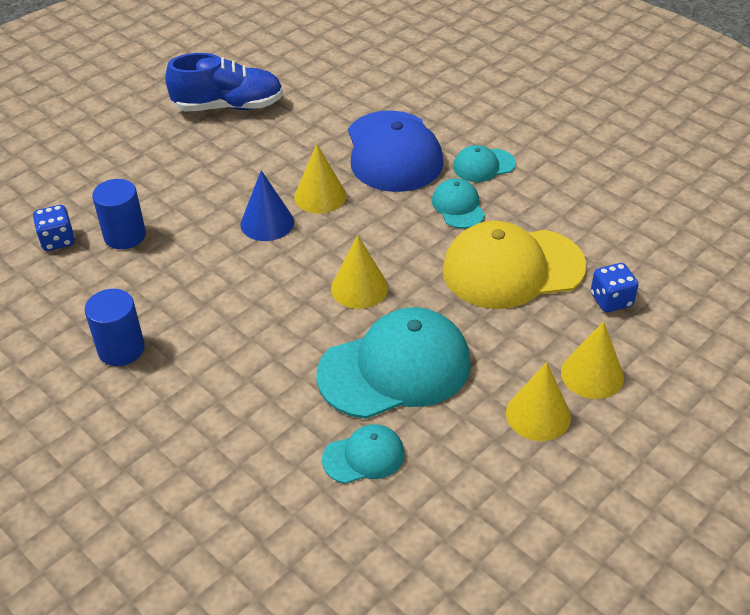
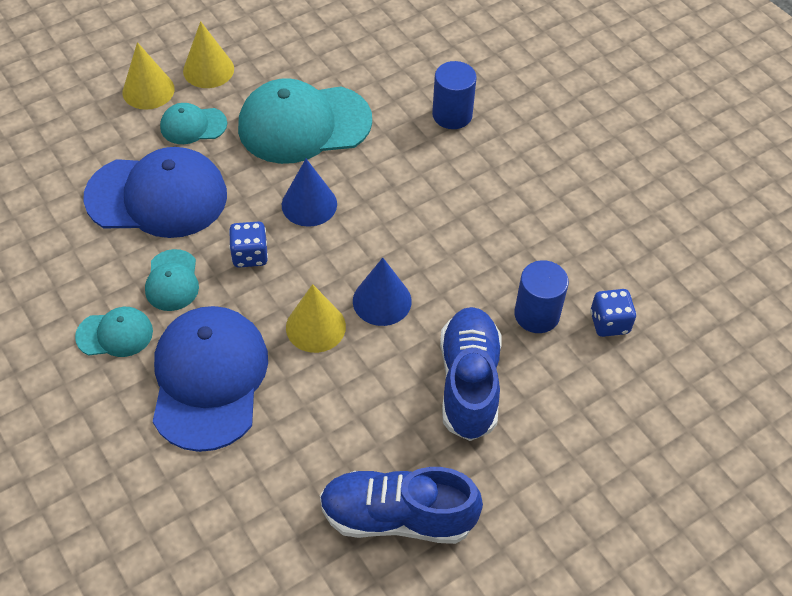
camera: 170 degrees left, 10 degrees up
blue cylinder [85,289,145,366] -> blue cylinder moved to [432,61,477,129]
turquoise cap [322,424,405,484] -> turquoise cap moved to [160,103,227,144]
yellow cone [331,235,388,309] -> blue cone [282,159,337,227]
yellow cap [442,221,586,309] -> blue cap [83,147,227,238]
blue dice [591,263,639,312] -> blue dice moved to [229,222,268,268]
none -> blue shoe [440,307,501,441]

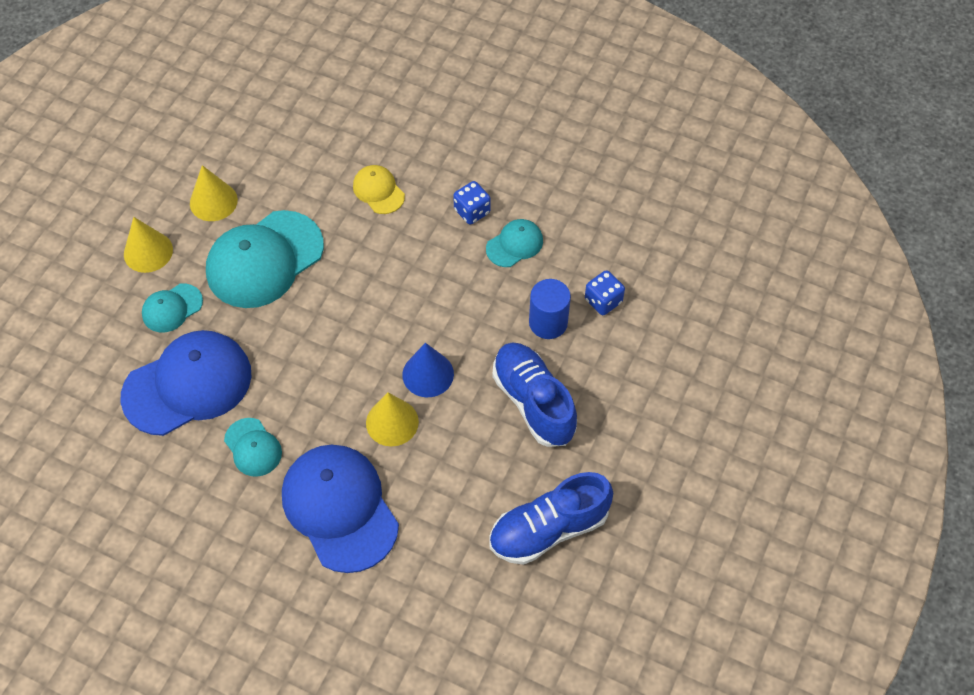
camera: 30 degrees left, 5 degrees up
turquoise cap [75,307,153,357] -> turquoise cap moved to [486,219,543,267]
yellow cone [123,42,175,110] -> yellow cone moved to [190,165,238,221]
blue dice [229,222,268,268] -> blue dice moved to [453,181,491,224]
blue cone [282,159,337,227] -> none
blue cylinder [432,61,477,129] -> yellow cap [353,165,405,214]

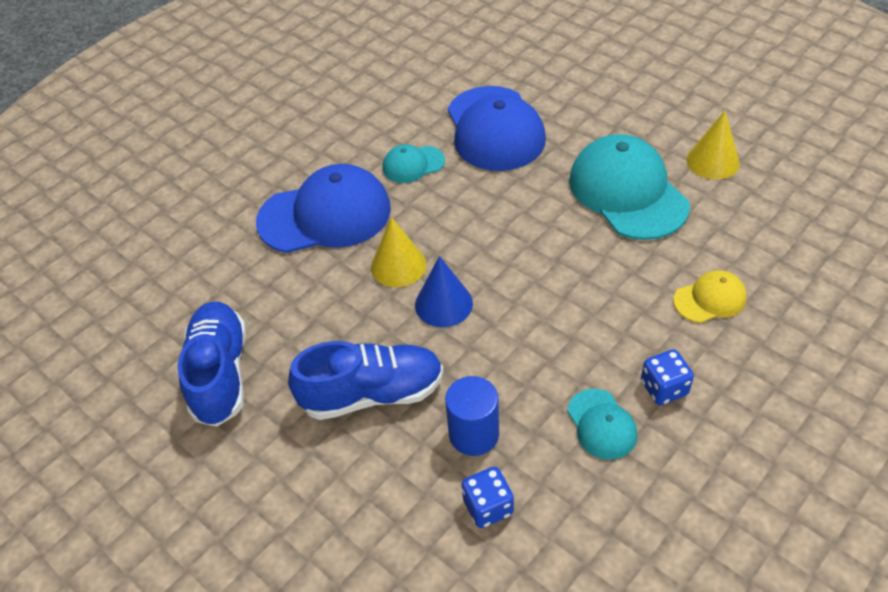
camera: 110 degrees right, 10 degrees down
yellow cone [124,217,173,273] -> none
turquoise cap [142,283,203,332] -> none

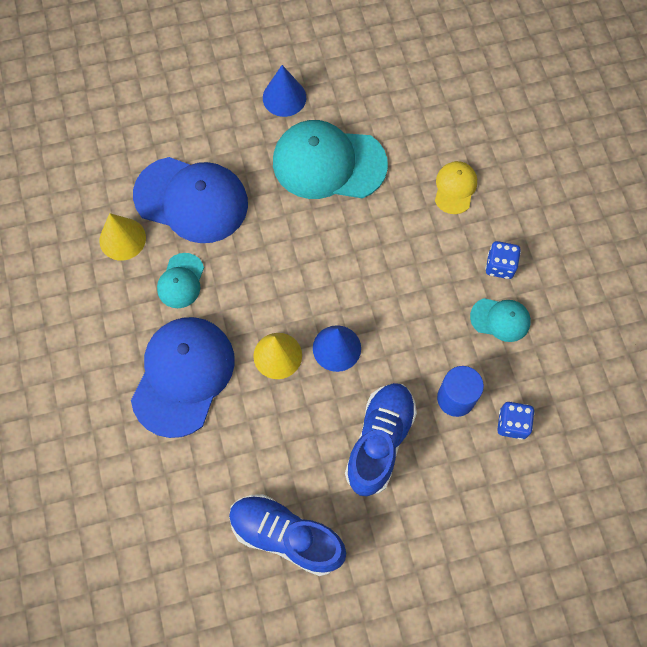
camera: 60 degrees left, 20 degrees up
yellow cone [686,111,740,179] -> yellow cone moved to [99,213,146,261]
none -> blue cone [263,65,306,117]

